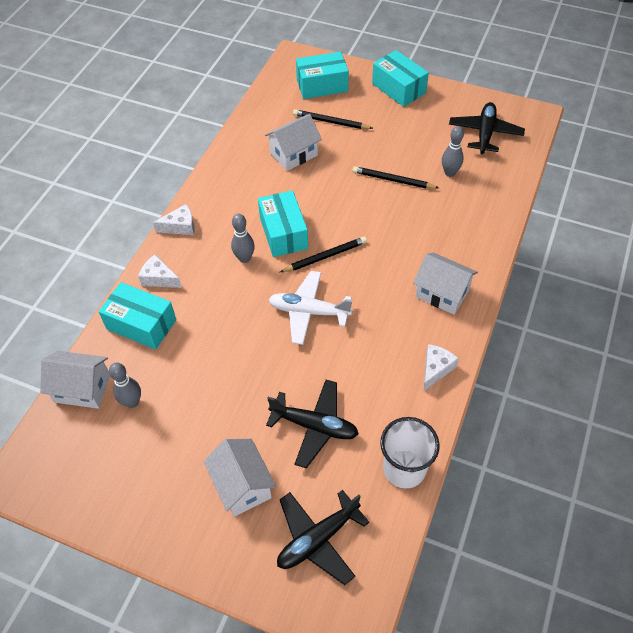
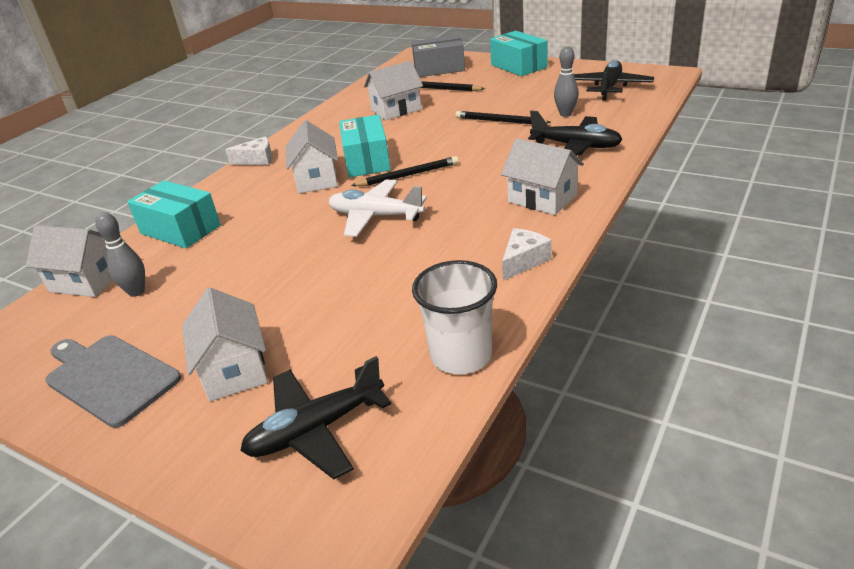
camera: 10 degrees right, 20 degrees down
white cheese [138,255,182,288] -> none
grey bowling pin [231,214,255,263] -> white house [286,120,338,193]
black plane [266,380,359,469] -> black plane moved to [528,111,623,156]
turquoise box [296,52,349,99] -> grey box [412,35,465,77]
none -> grey cutting board [45,335,181,428]

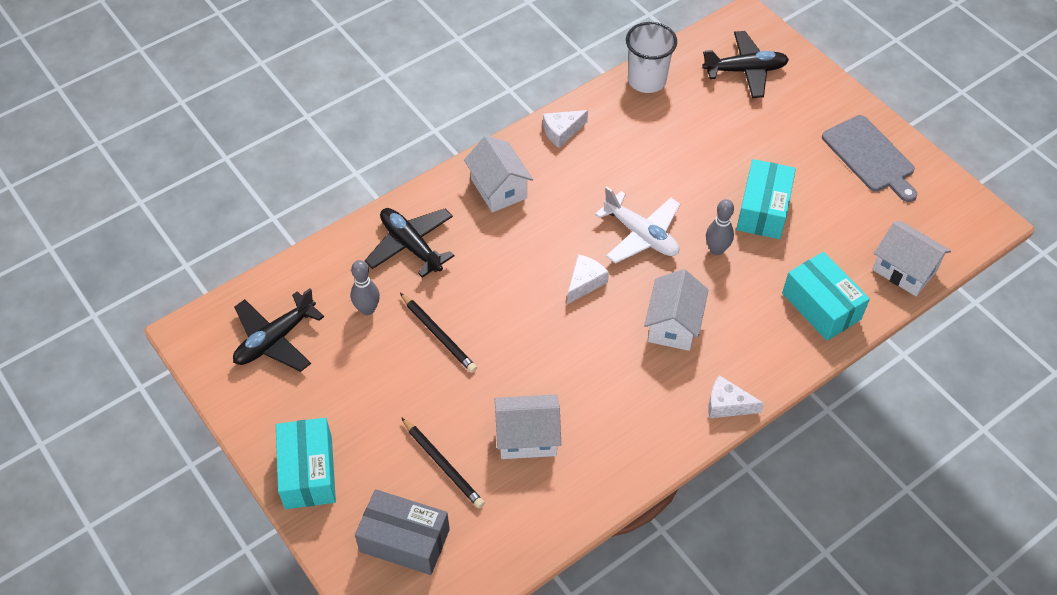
camera: 160 degrees left, 20 degrees up
grey bowling pin [95,212,145,297] -> grey bowling pin moved to [706,199,734,255]
white house [182,287,268,401] -> none
turquoise box [339,115,391,177] -> turquoise box moved to [737,159,796,239]
black pencil [351,156,459,186] -> white cheese [567,254,609,304]

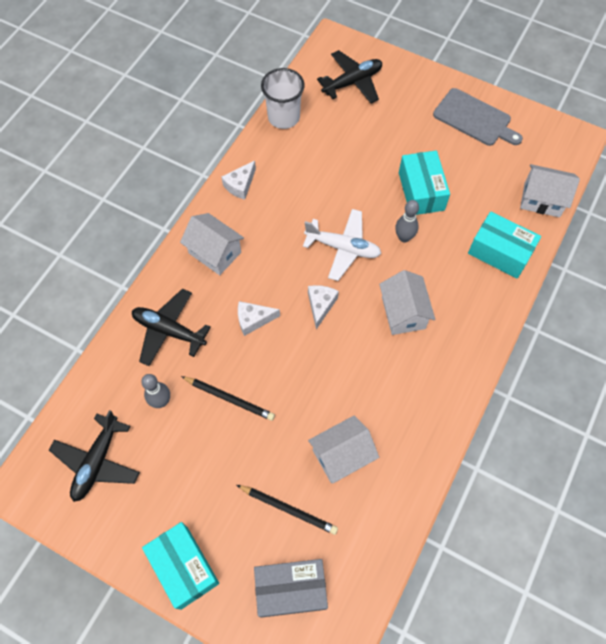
camera: 25 degrees left, 10 degrees up
white cheese [708,375,764,418] -> white cheese moved to [238,301,280,336]

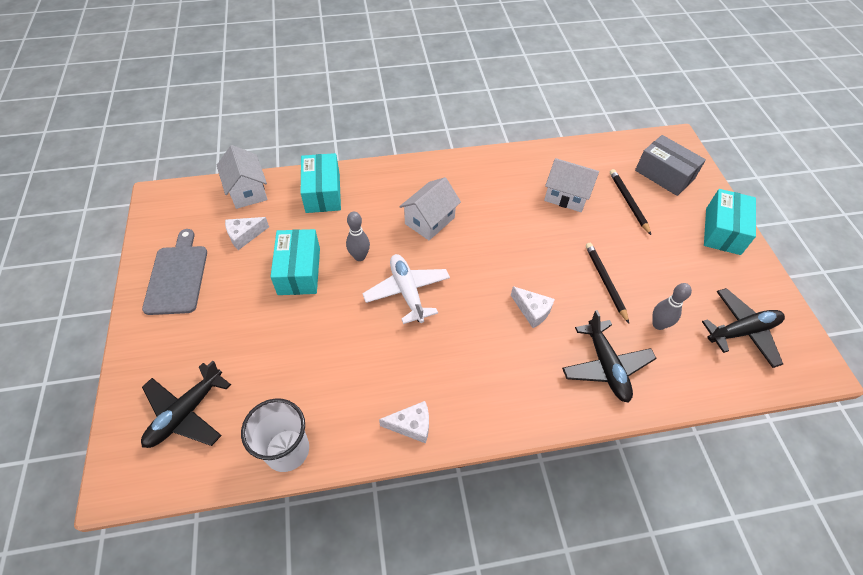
camera: 130 degrees left, 10 degrees down
white house [180,213,244,275] -> none
white cheese [308,285,339,329] -> white cheese moved to [225,217,269,250]
black plane [317,50,382,103] -> black plane turned 75 degrees counterclockwise [141,360,231,448]
turquoise box [399,151,450,215] -> turquoise box turned 45 degrees counterclockwise [270,229,320,295]

